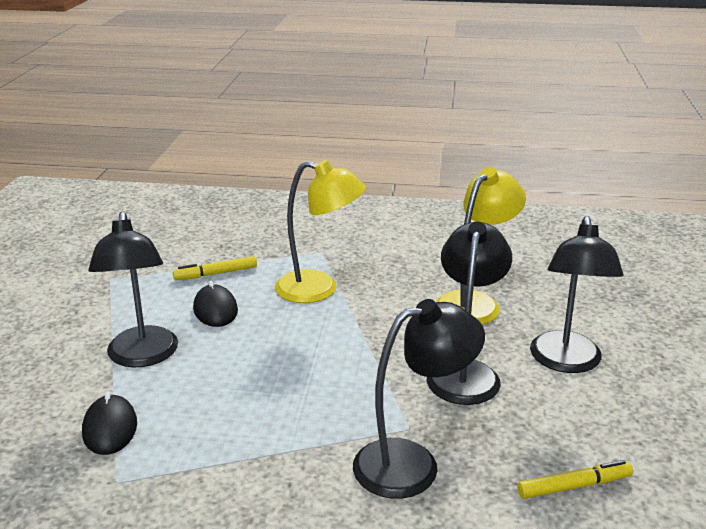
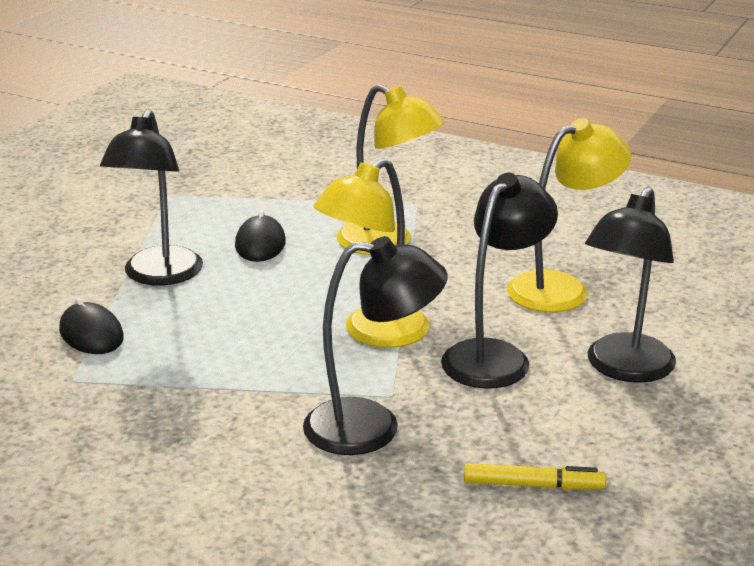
camera: 20 degrees right, 0 degrees up
black mouse [82,391,137,455] -> black mouse turned 45 degrees counterclockwise [59,298,124,354]
yellow marker [173,256,257,280] -> none
none -> yellow lamp [314,158,430,348]

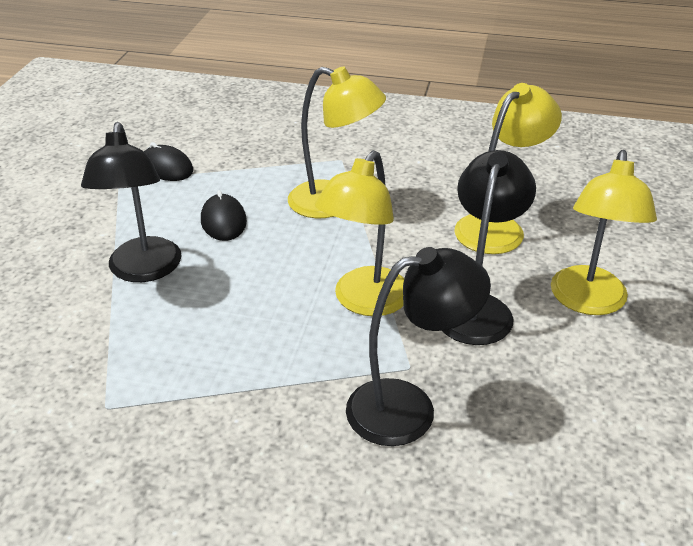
camera: 15 degrees left, 10 degrees up
black mouse [59,298,124,354] -> black mouse moved to [144,142,193,181]
yellow marker [464,463,606,490] -> none
black lamp [585,186,676,383] -> yellow lamp [551,150,657,315]

